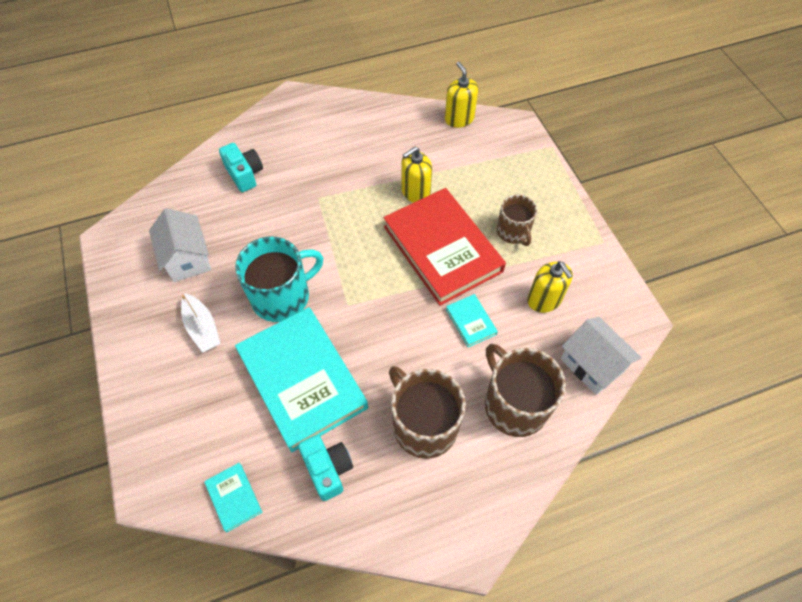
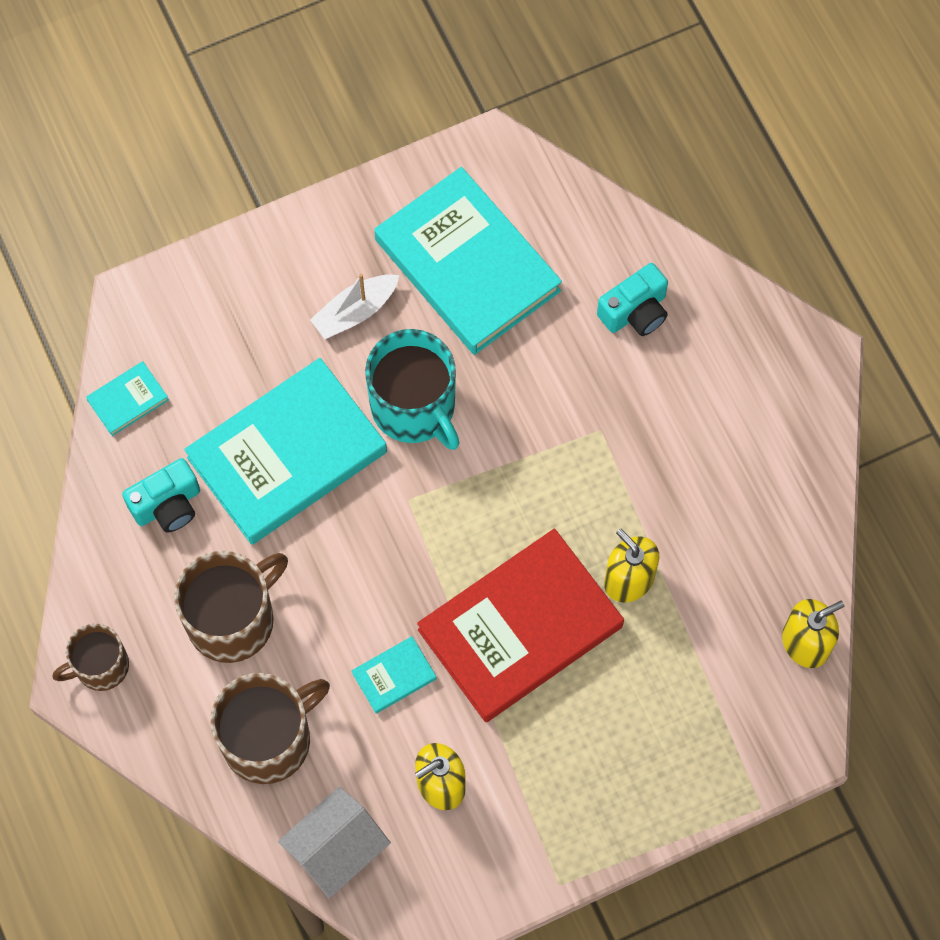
camera: 85 degrees right, 10 degrees up
white house [149,208,211,282] -> turquoise book [374,167,562,355]
brown mug [497,195,537,246] -> brown mug moved to [53,623,129,691]

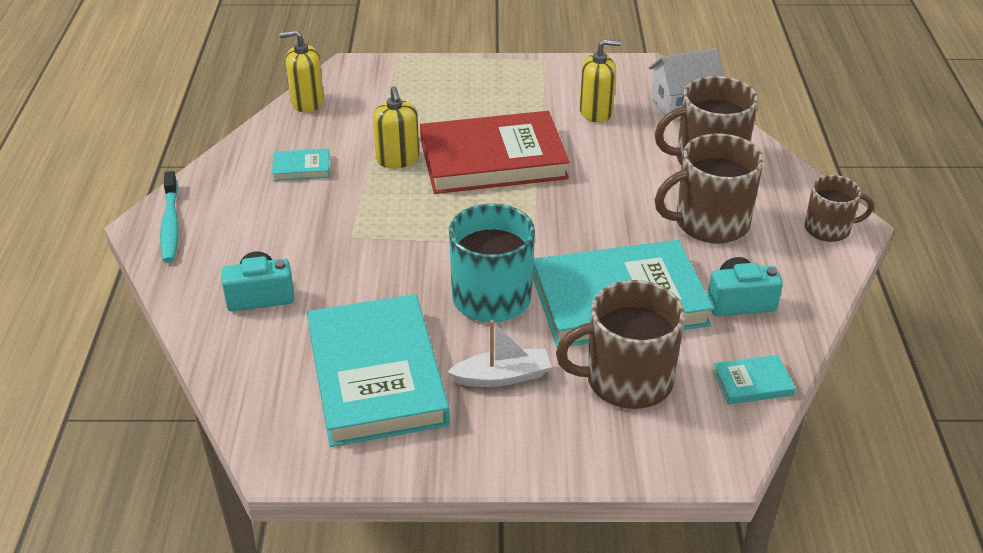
camera: 155 degrees left, 30 degrees down
turquoise book [352,636,436,714] -> turquoise book moved to [272,149,330,181]
none -> turquoise toothbrush [160,171,179,263]
none -> brown mug [556,280,685,409]

